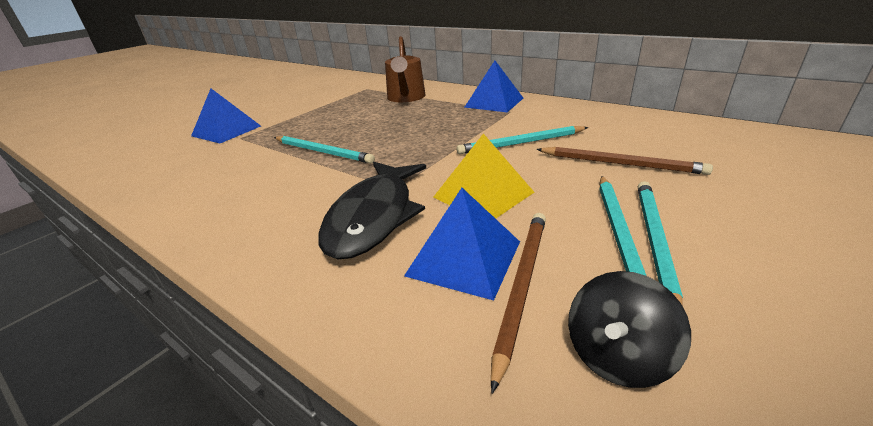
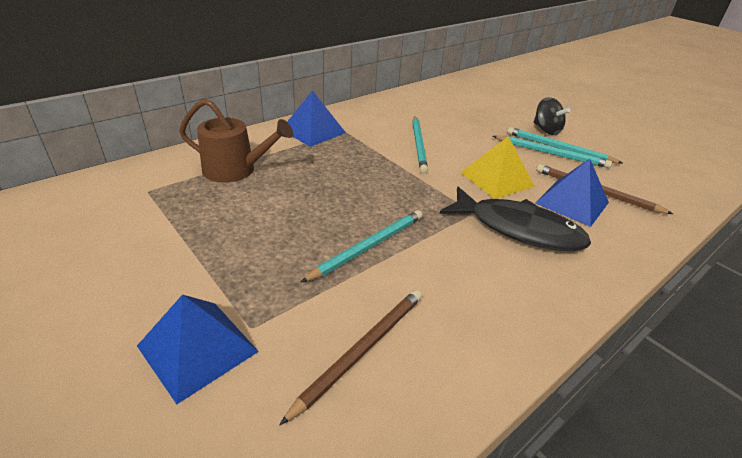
camera: 80 degrees left, 5 degrees up
brown pencil [536,147,713,175] -> brown pencil moved to [279,290,422,426]
black spinning top [568,271,691,388] -> black spinning top moved to [534,97,570,135]

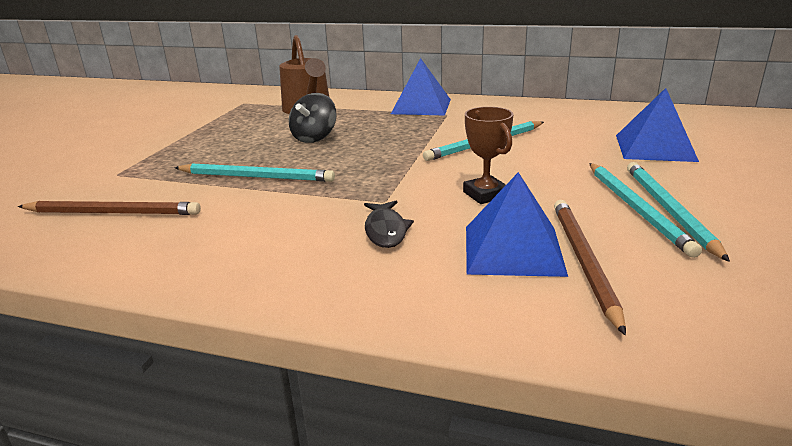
camera: 60 degrees right, 10 degrees down
blue pyramid [137,294,259,404] -> blue pyramid moved to [616,88,699,162]
black fish [440,187,591,251] -> black fish [364,200,414,248], size x0.48
yellow pyramid [460,136,535,199] -> brown trophy [463,107,513,204]
black spinning top [534,97,570,135] -> black spinning top moved to [289,93,337,143]

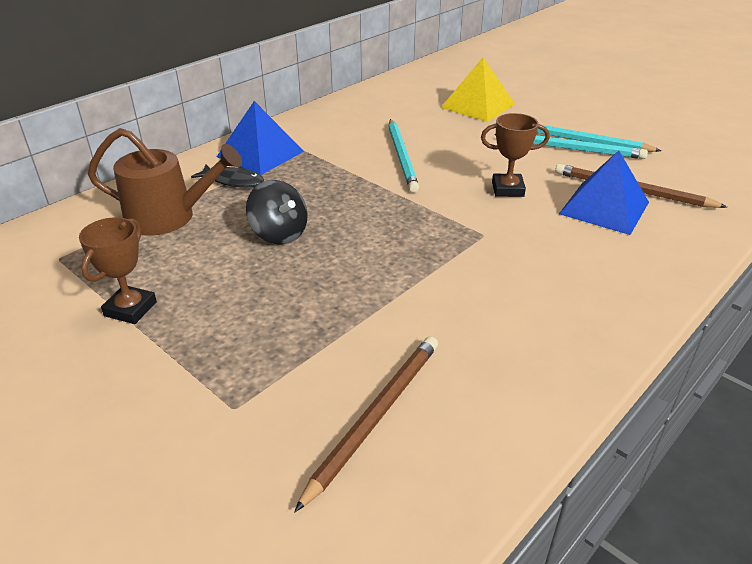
camera: 65 degrees left, 10 degrees up
turquoise pencil [174,163,335,182] -> none
black fish [364,200,414,248] -> black fish moved to [191,165,264,188]
blue pyramid [616,88,699,162] -> yellow pyramid [441,57,515,122]
none -> brown trophy [79,217,157,324]

